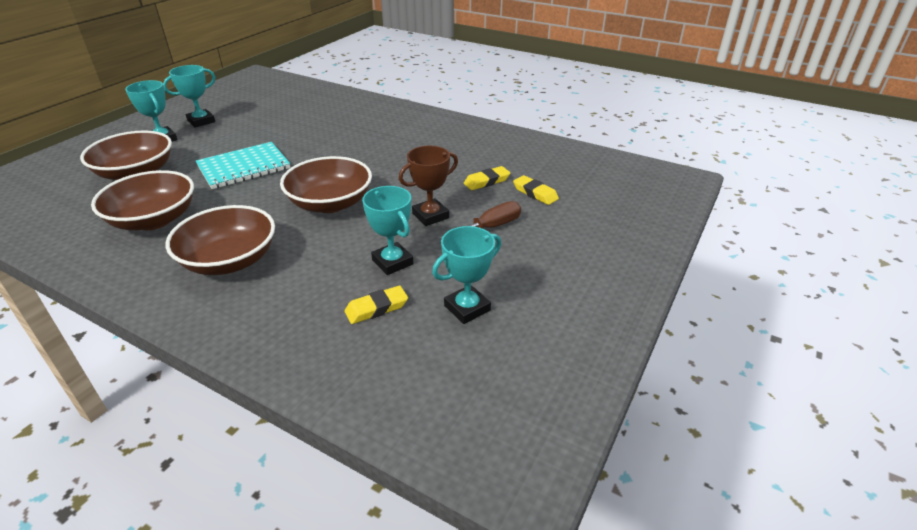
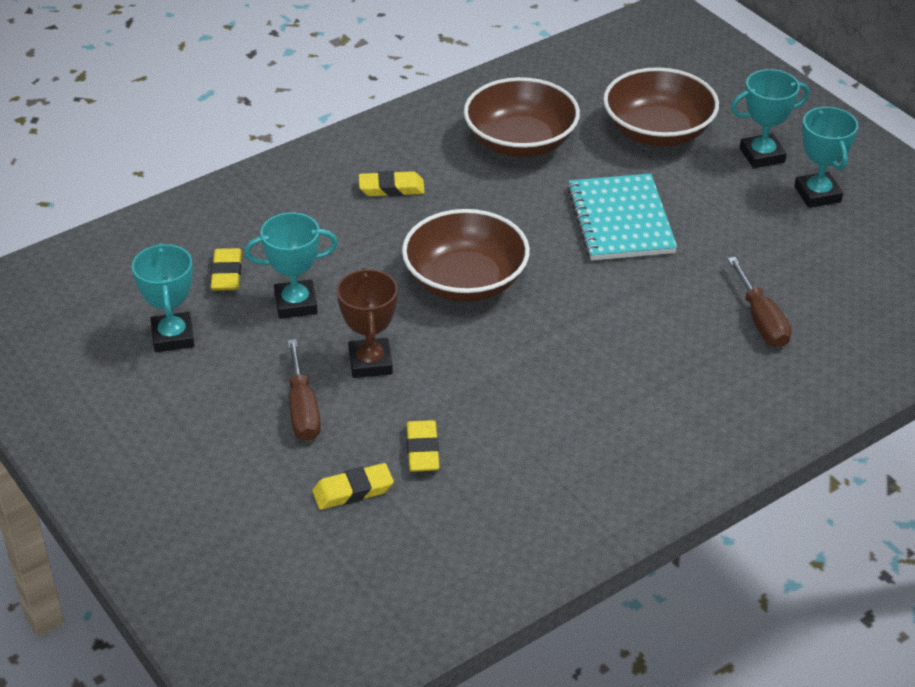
camera: 115 degrees right, 5 degrees up
brown bowl [165,205,275,275] -> yellow eraser [359,171,425,196]
none -> brown screwdriver [728,257,791,347]

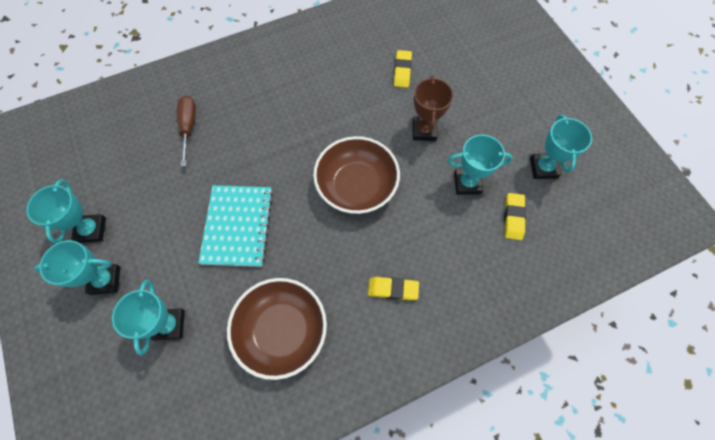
camera: 170 degrees left, 25 degrees up
brown screwdriver [287,339,321,441] -> none
yellow eraser [312,463,394,510] -> none
brown bowl [603,67,719,147] -> turquoise trophy [112,280,185,356]

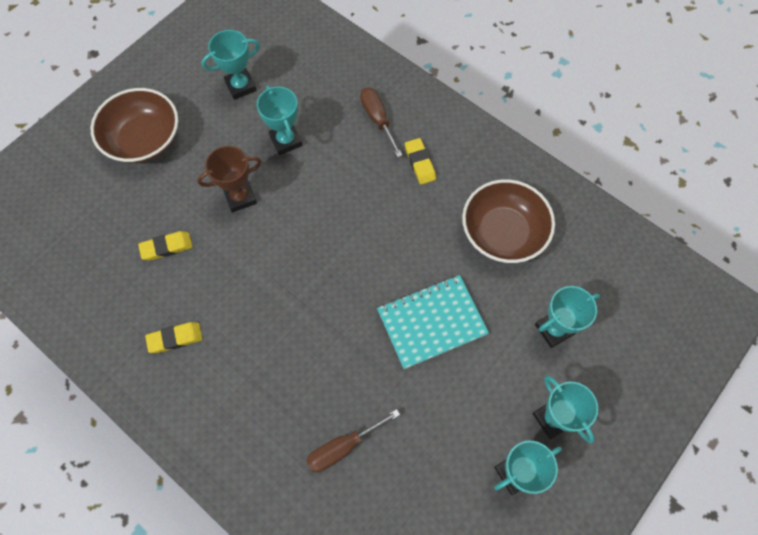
camera: 115 degrees left, 0 degrees up
brown bowl [313,136,400,214] -> brown bowl moved to [91,88,178,163]
yellow eraser [504,193,526,240] -> yellow eraser moved to [145,322,202,353]
none -> brown screwdriver [360,87,403,157]

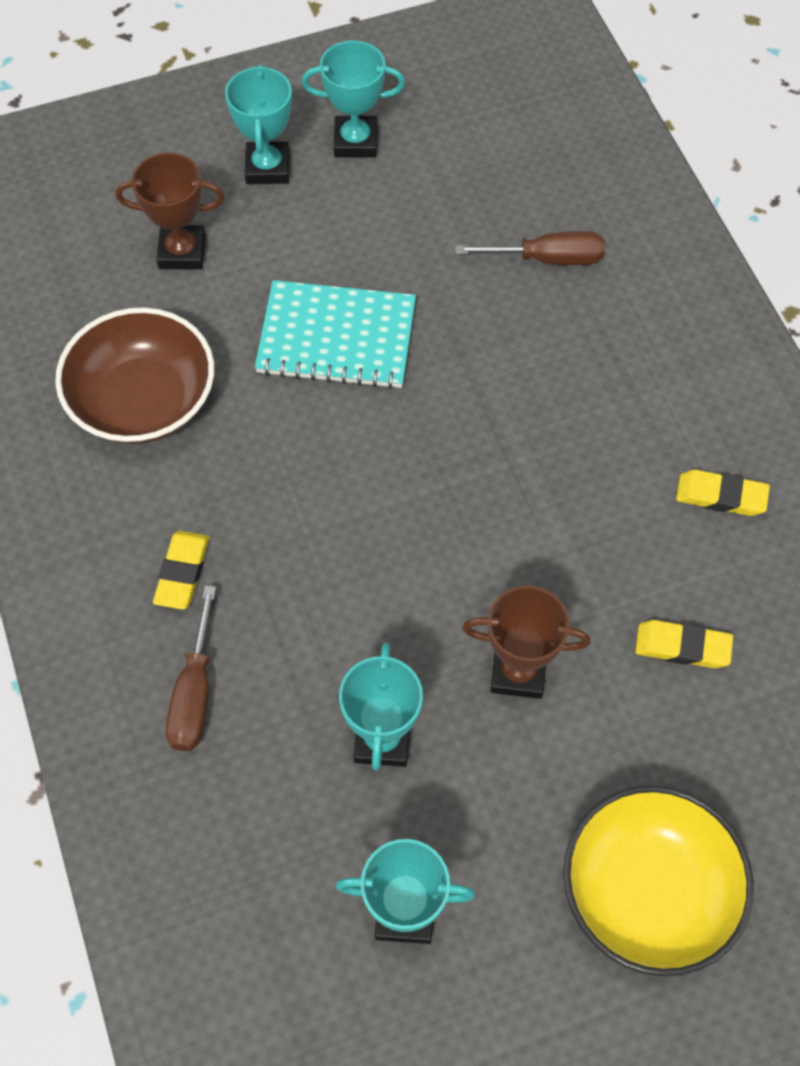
camera: 150 degrees left, 5 degrees down
brown bowl [91,88,178,163] -> yellow bowl [563,785,754,976]
turquoise trophy [535,286,600,348] -> brown trophy [116,153,225,270]

